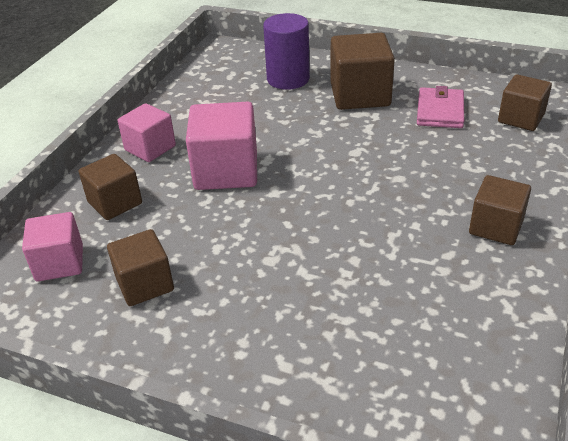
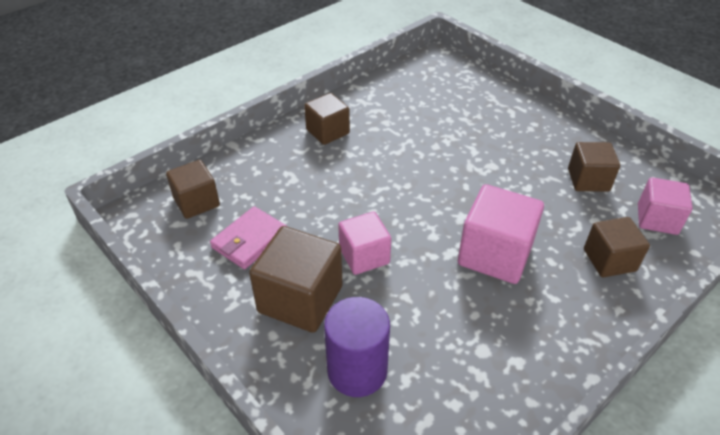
camera: 155 degrees left, 5 degrees up
pink cube [118,103,176,162] -> pink cube moved to [338,212,391,275]

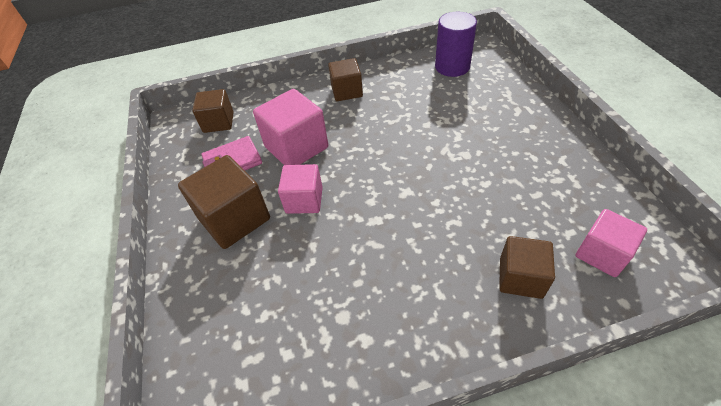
camera: 30 degrees right, 5 degrees up
purple cylinder [324,297,390,397] -> purple cylinder moved to [435,12,477,77]
pink cube [458,184,544,284] -> pink cube moved to [253,89,328,165]
brown cube [568,142,620,192] -> none

